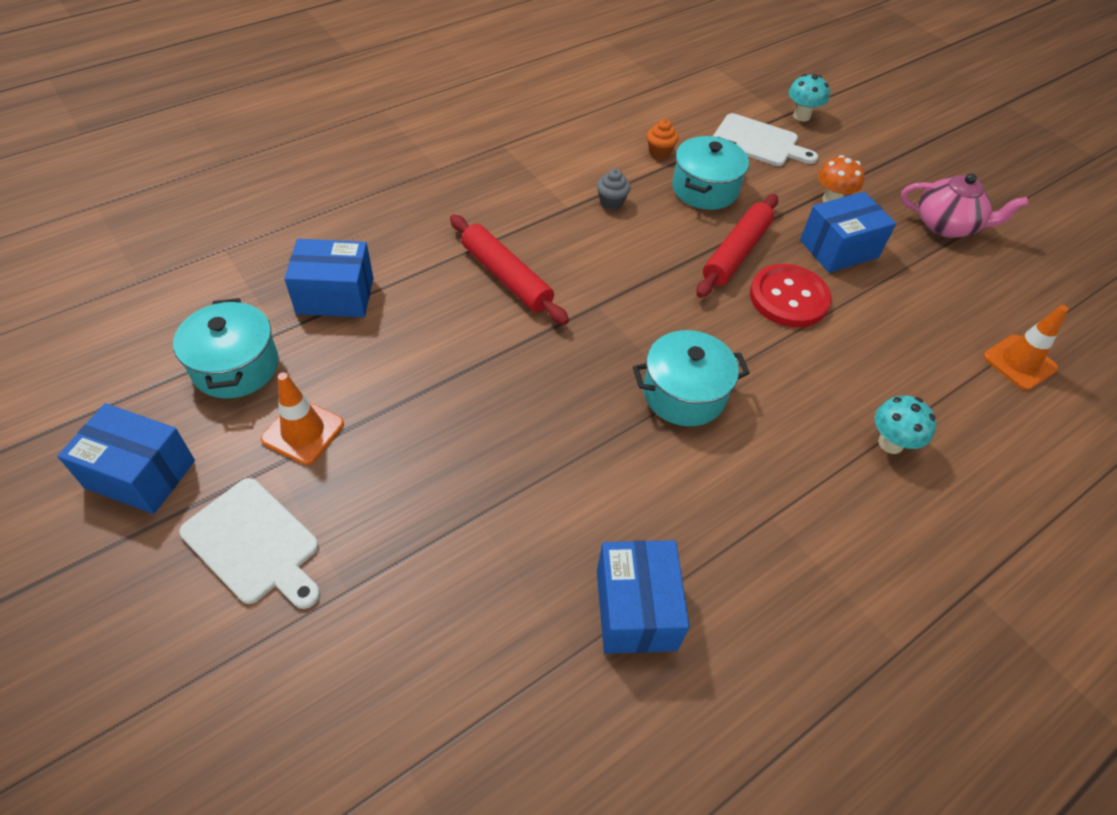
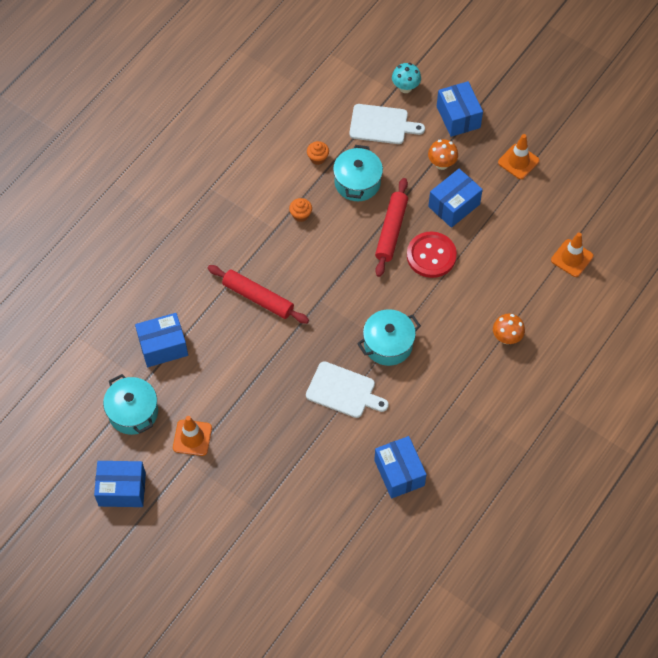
camera: 15 degrees left, 10 degrees up
white cutting board [179,478,320,609] -> white cutting board moved to [306,361,389,418]
grey cupcake [597,169,631,210] -> orange cupcake [289,198,312,222]
turquoise mushroom [875,396,936,454] -> orange mushroom [493,314,525,344]
pink teapot [901,173,1028,238] -> orange traffic cone [498,134,539,179]
none -> blue box [437,81,483,137]

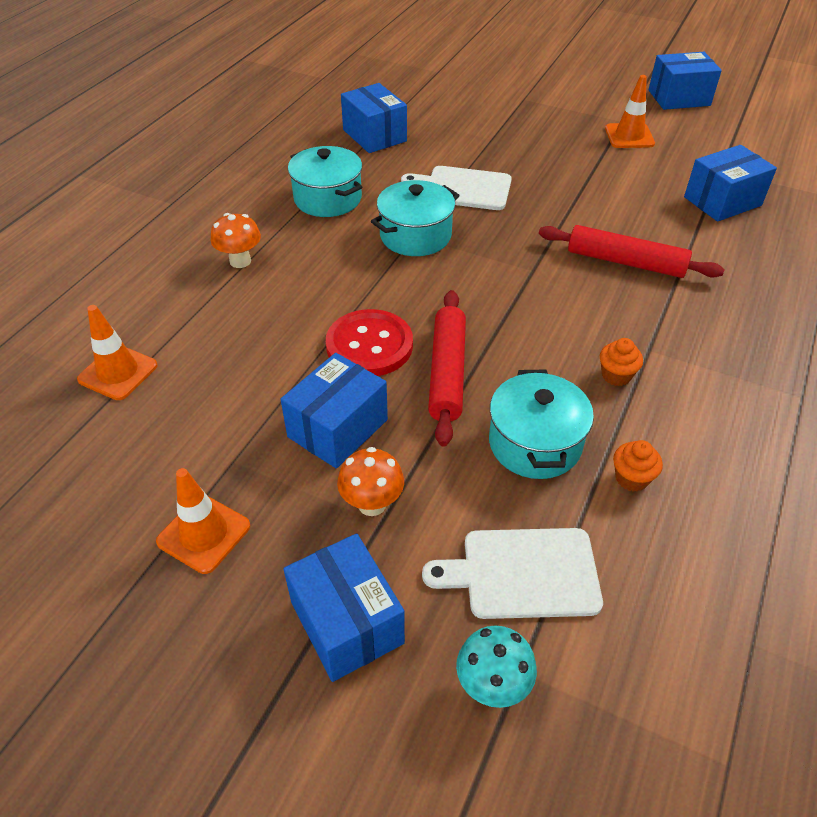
camera: 170 degrees right, 15 degrees down
turquoise pot [103,374,158,435] -> turquoise pot moved to [288,146,362,217]

